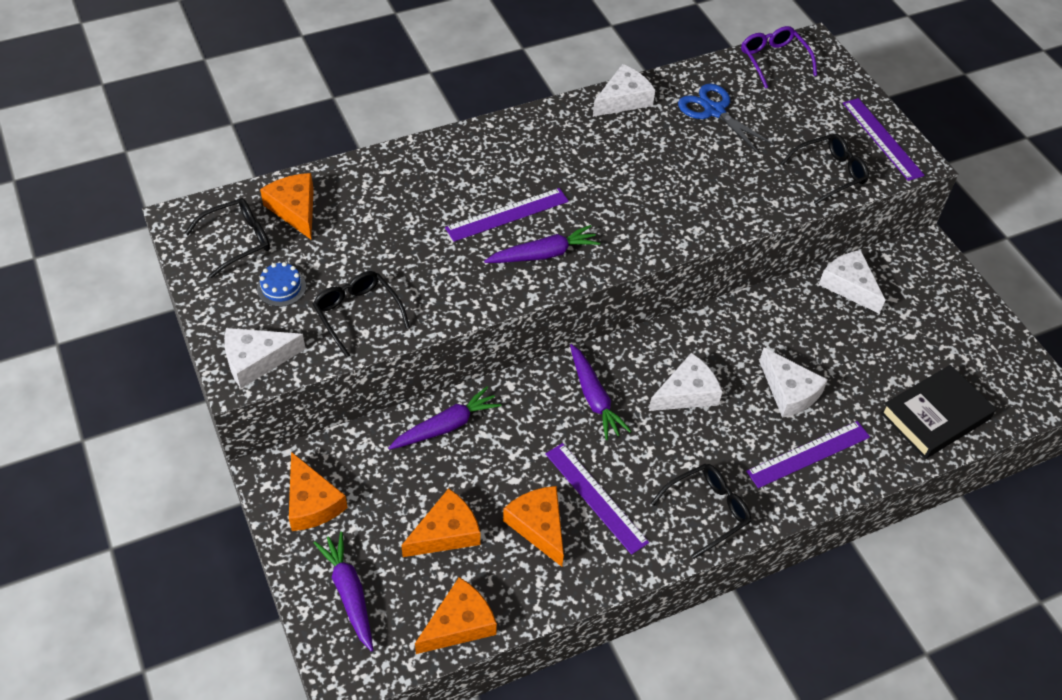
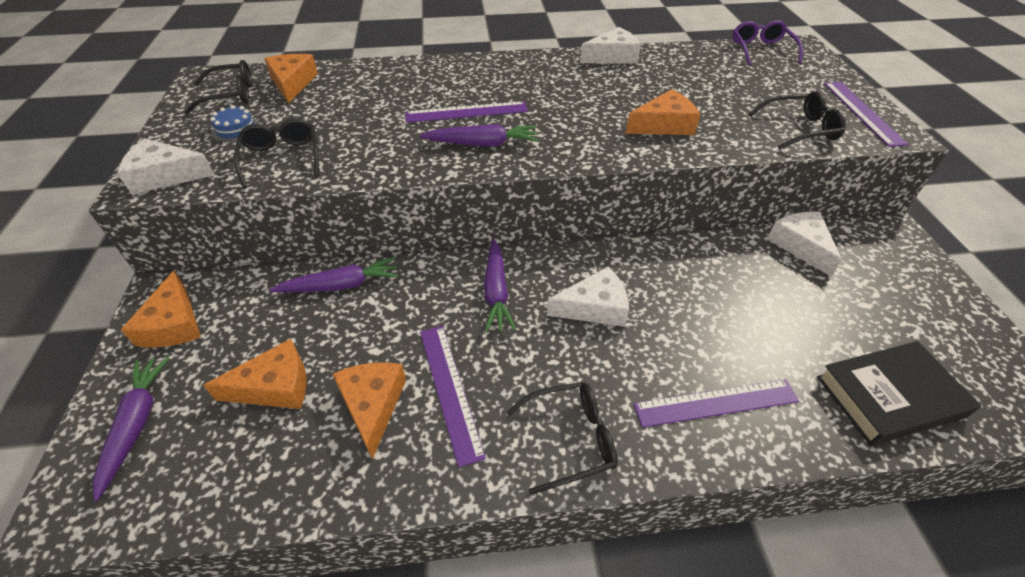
camera: 20 degrees right, 5 degrees down
orange cheese [415,577,497,654] -> orange cheese moved to [626,89,701,135]
blue scissors [678,84,775,154] -> none
white cheese [759,347,828,418] -> none

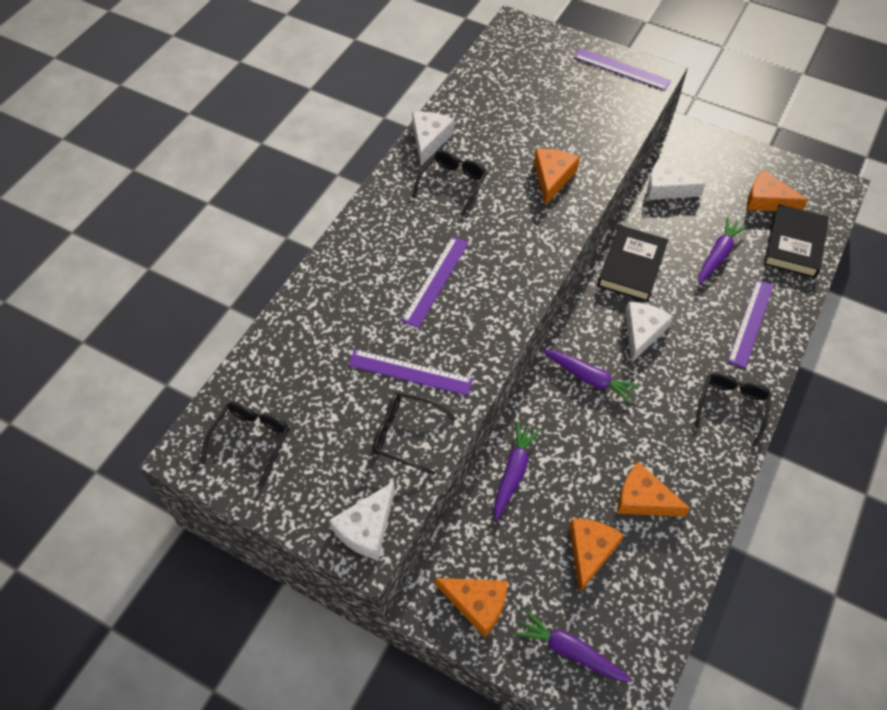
camera: 55 degrees left, 10 degrees up
blue cake [210,105,259,142] -> none
orange cheese [264,54,318,103] -> orange cheese moved to [747,170,808,211]
purple carrot [419,124,538,146] -> purple carrot moved to [698,217,747,285]
purple ruler [420,326,486,467] -> purple ruler moved to [348,349,473,396]
purple glasses [732,20,803,66] -> none
black glasses [749,91,846,150] -> black glasses moved to [413,150,487,216]
none -> black book [597,225,669,302]

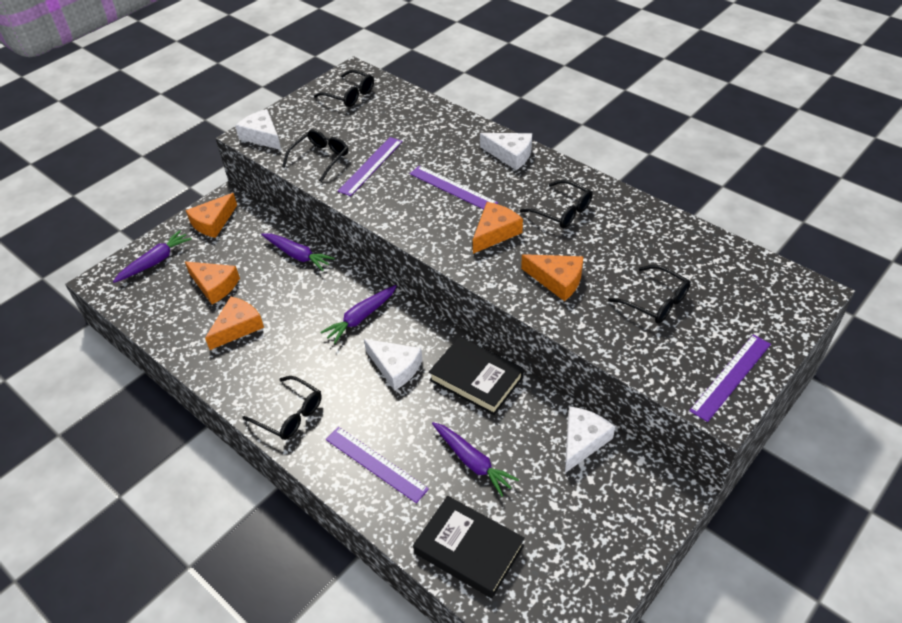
camera: 105 degrees right, 10 degrees down
white cheese [412,112,454,166] -> white cheese moved to [480,133,532,170]
orange cheese [747,170,808,211] -> orange cheese moved to [473,202,523,254]
none -> black glasses [608,265,691,323]

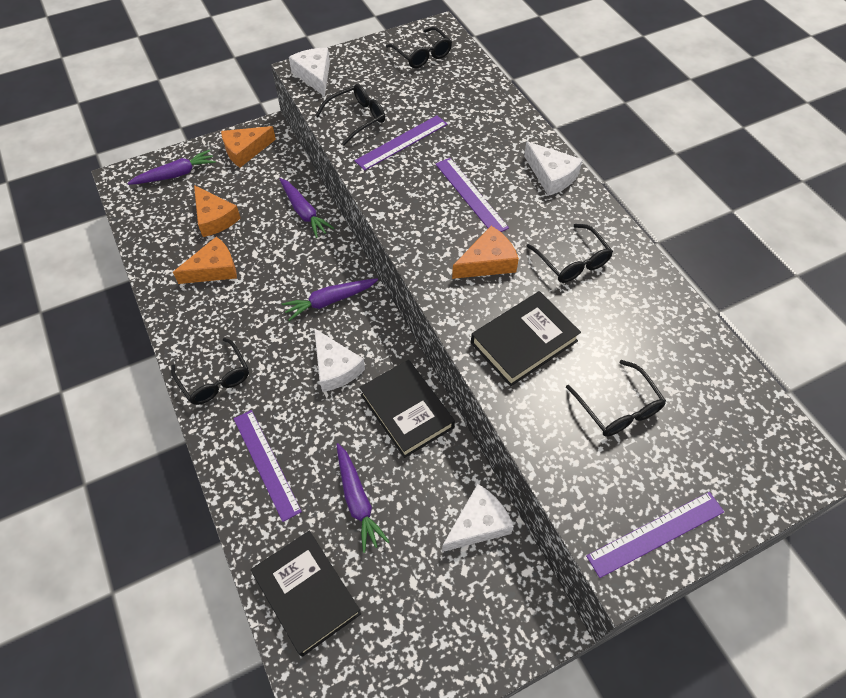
camera: 20 degrees right, 10 degrees up
orange cheese [521,254,583,301] -> black book [471,291,581,387]

